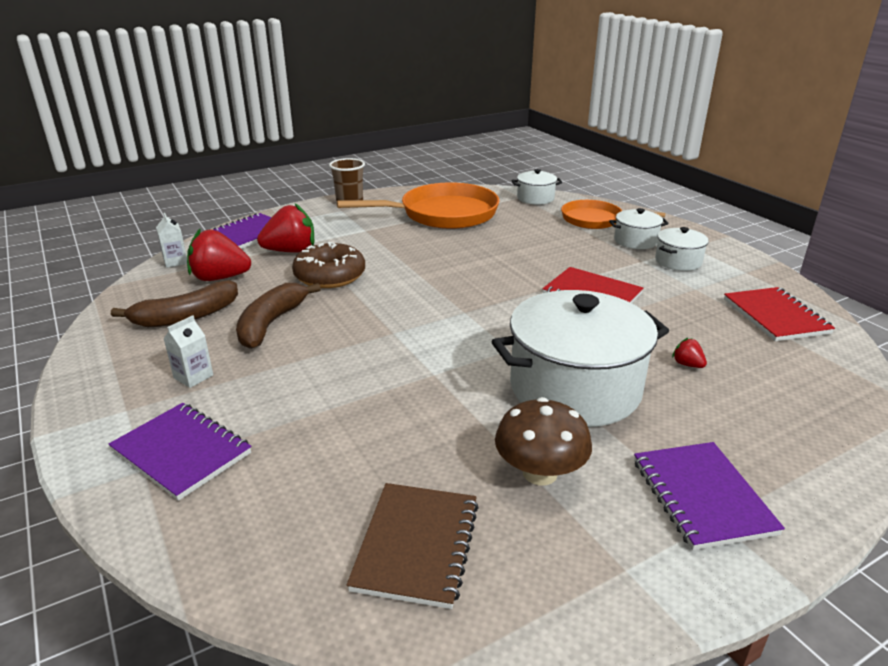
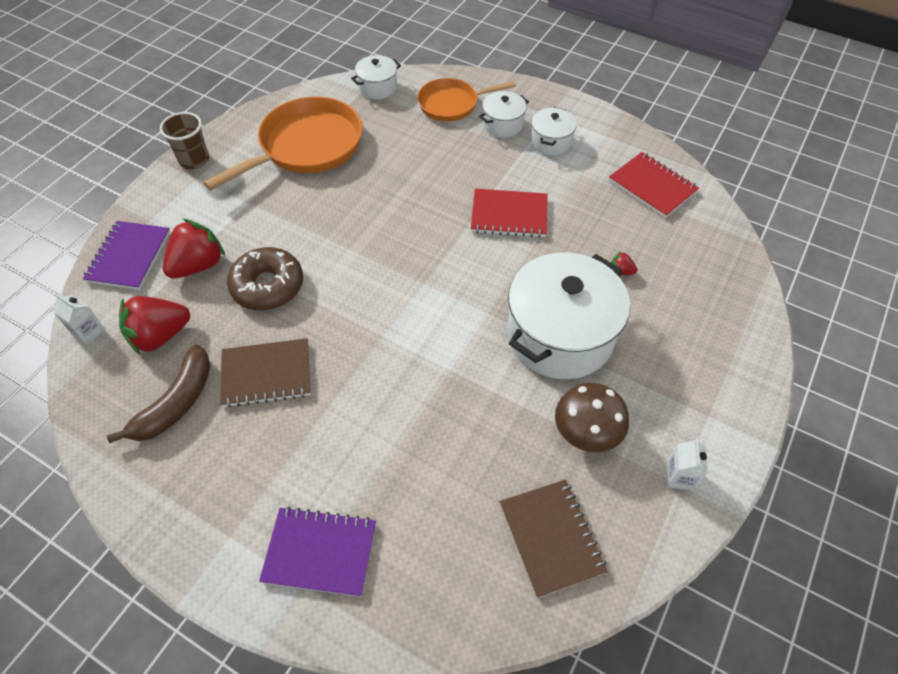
camera: 30 degrees left, 25 degrees up
white carton [163,315,213,388] -> white carton moved to [666,438,708,490]
brown banana [236,283,321,349] -> brown notebook [220,338,311,408]
purple notebook [634,442,785,550] -> none

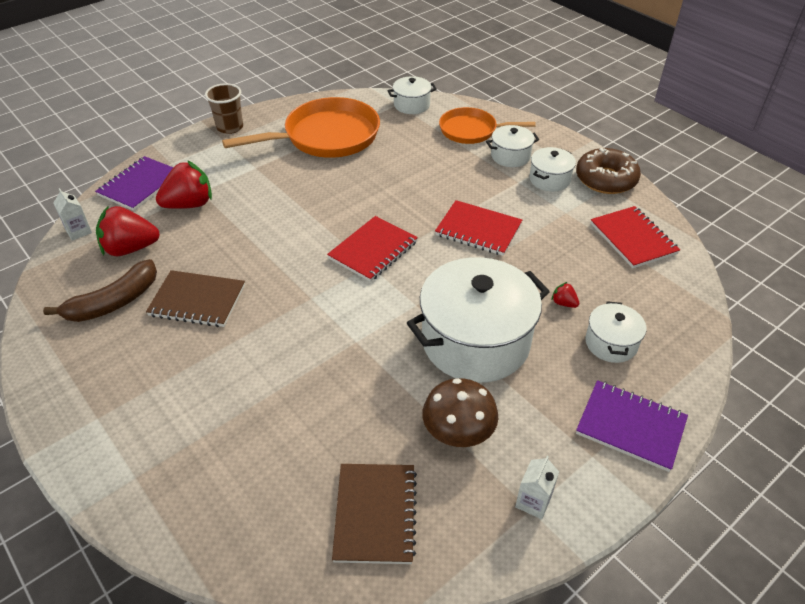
camera: 20 degrees right, 10 degrees down
brown donut [227,247,303,310] -> brown donut moved to [576,148,641,194]
purple notebook [259,507,376,597] -> purple notebook moved to [576,380,688,472]
none -> red notebook [327,216,418,282]
none -> white pot [585,301,646,363]

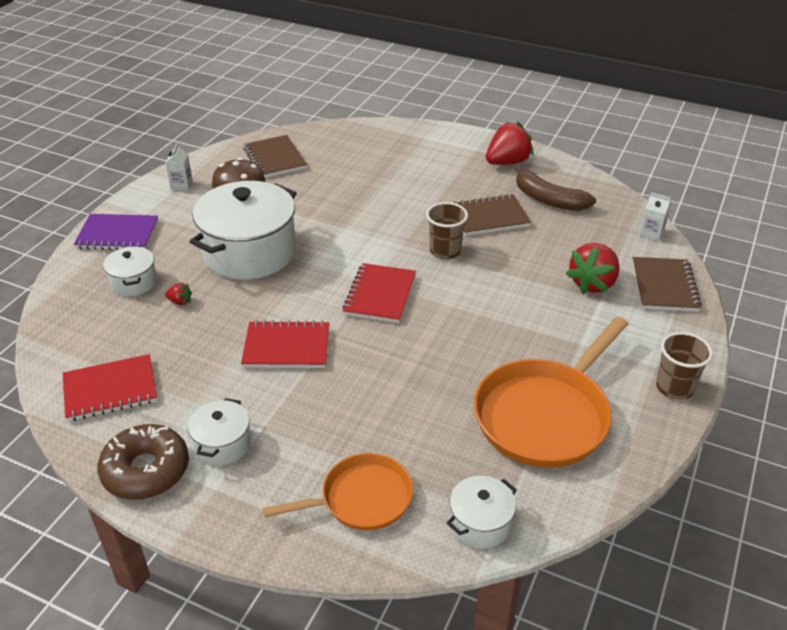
camera: 155 degrees right, 5 degrees down
brown banana [43,259,157,322] -> brown banana turned 75 degrees counterclockwise [515,165,596,211]
purple notebook [95,156,174,211] -> brown notebook [632,257,702,312]
red strawberry [96,206,160,256] -> red strawberry moved to [486,121,534,165]
white pot [486,125,539,167] -> none
red notebook [590,206,680,268] -> red notebook turned 60 degrees counterclockwise [63,354,157,421]
none -> brown cup [426,202,468,259]

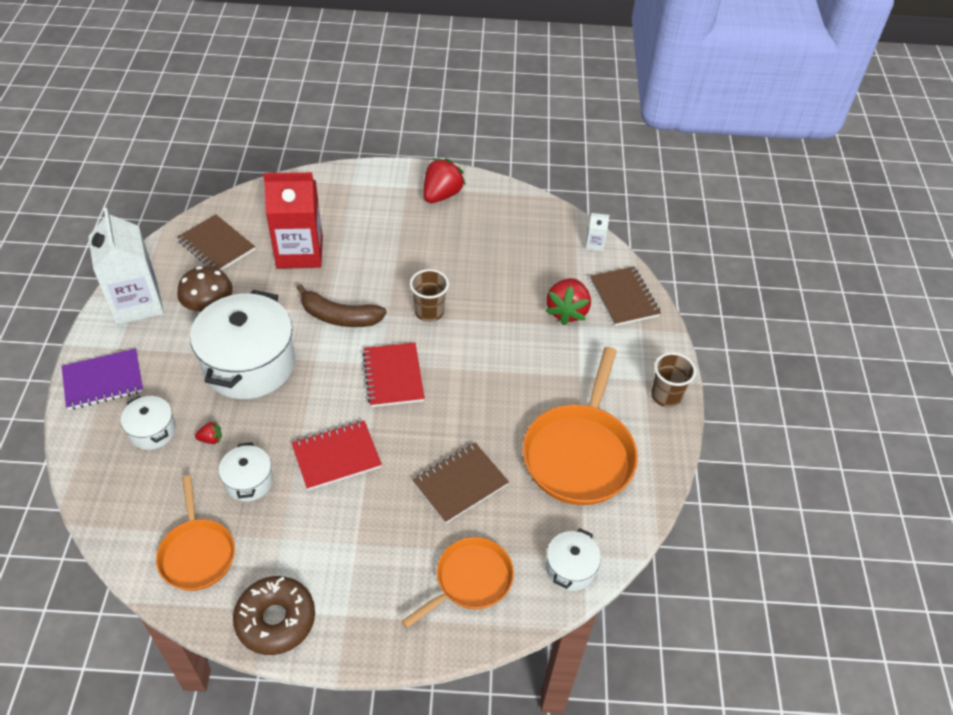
camera: 25 degrees left, 10 degrees up
red notebook [63,354,157,421] -> orange pan [156,475,235,591]
white carton [165,144,193,191] -> white carton [88,208,164,325], size x2.44
white pot [188,398,251,465] -> white pot moved to [219,442,273,502]
brown notebook [454,194,531,236] -> brown notebook moved to [413,443,509,524]
brown banana [515,165,596,211] -> brown banana moved to [297,284,387,327]
none -> red carton [263,172,323,269]

